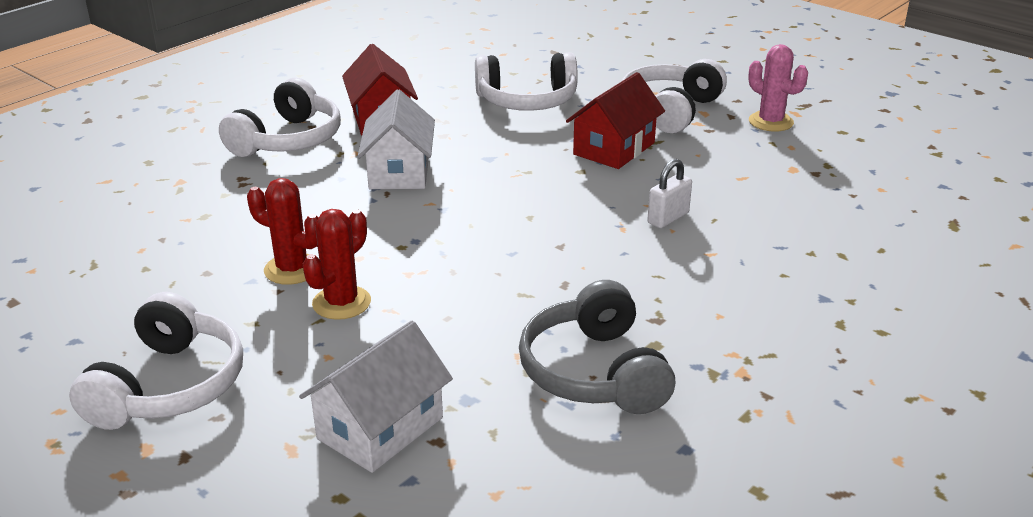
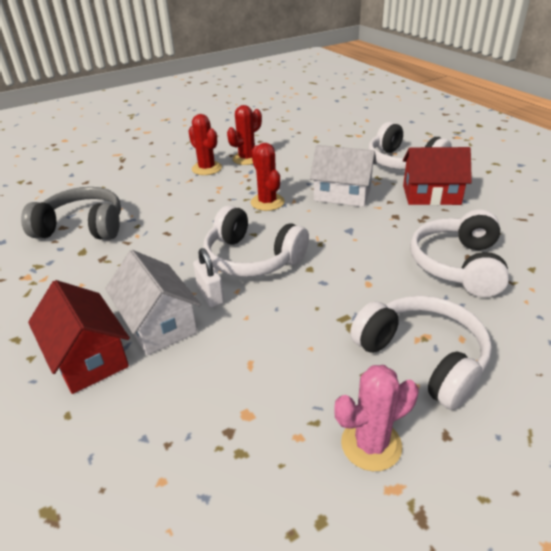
camera: 110 degrees right, 5 degrees up
white headphones [69,292,243,430] -> white headphones moved to [204,205,309,277]
white house [299,321,453,473] -> white house moved to [105,250,201,355]
red house [566,72,665,169] -> red house moved to [28,280,130,394]
none -> red cactus [251,143,285,211]

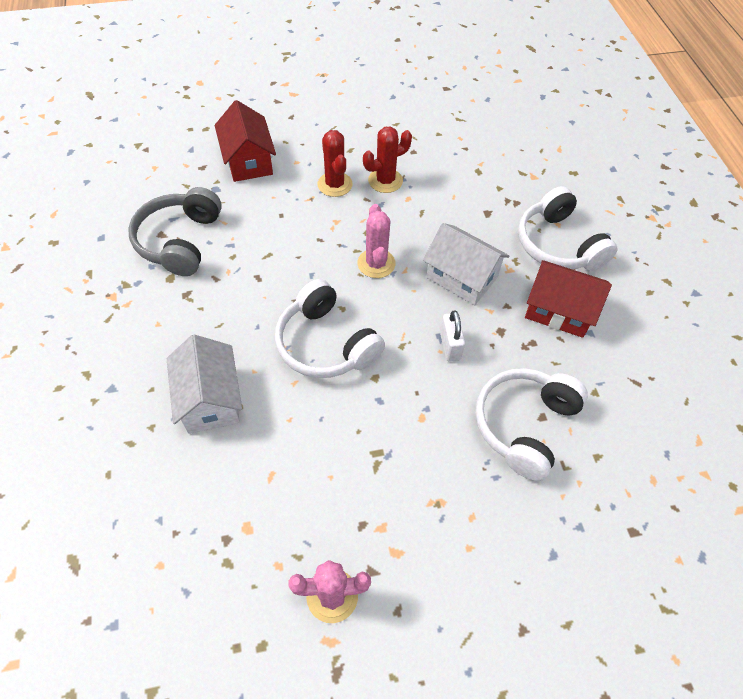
camera: 15 degrees right, 20 degrees up
grey headphones [21,187,121,240] -> grey headphones turned 105 degrees counterclockwise [128,187,222,276]
red house [28,280,130,394] -> red house moved to [215,100,276,182]
white padlock [193,248,224,307] -> white padlock moved to [440,310,465,362]
red cactus [251,143,285,211] -> pink cactus [357,204,396,278]
white headphones [350,295,492,410] -> none

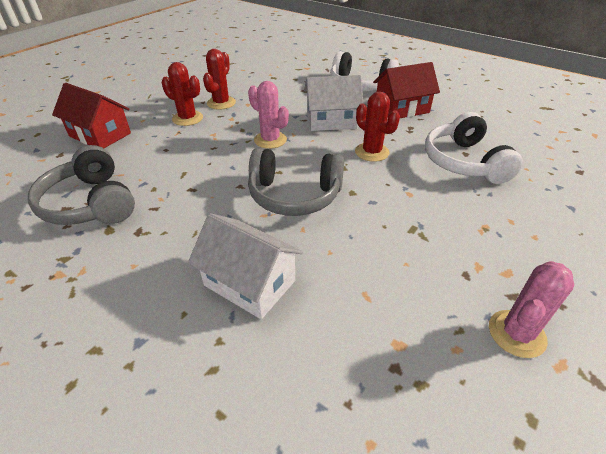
camera: 40 degrees left, 15 degrees down
white headphones [275,279,385,378] -> grey headphones [248,148,344,216]
white padlock [440,310,465,362] -> red cactus [355,92,400,162]

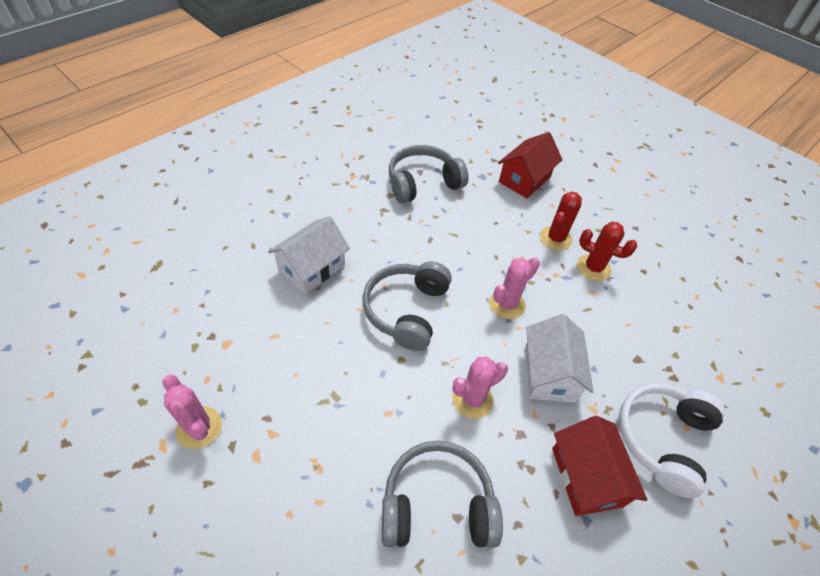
camera: 95 degrees right, 10 degrees up
red cactus [355,92,400,162] -> pink cactus [452,357,508,419]
white headphones [425,112,523,184] -> grey headphones [382,441,503,548]

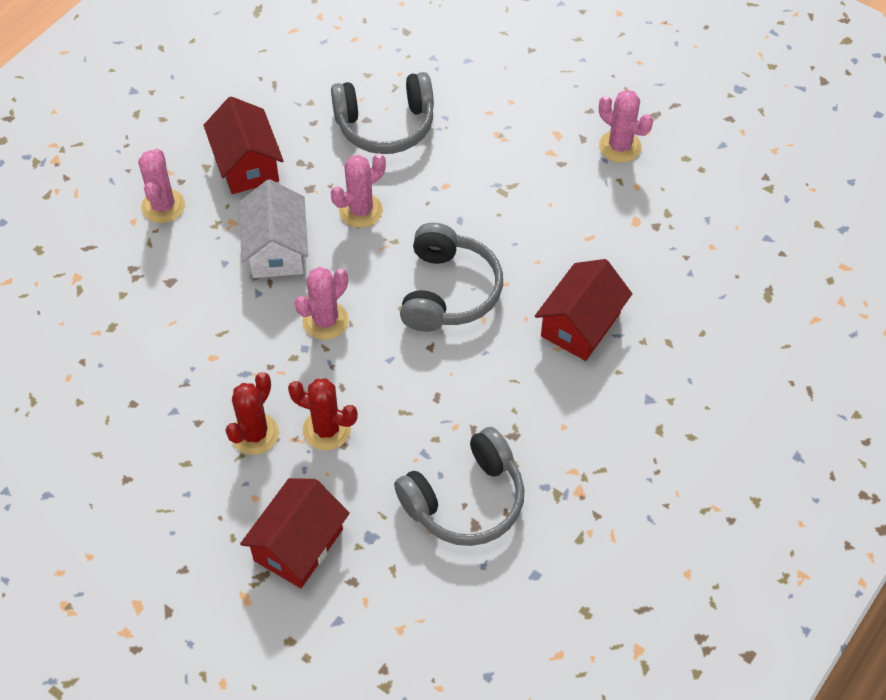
camera: 175 degrees right, 5 degrees up
white house [268,216,350,294] -> red house [535,259,632,361]
red cactus [577,222,637,281] -> red cactus moved to [288,379,358,450]
white headphones [619,384,725,498] -> pink cactus [138,149,185,223]

